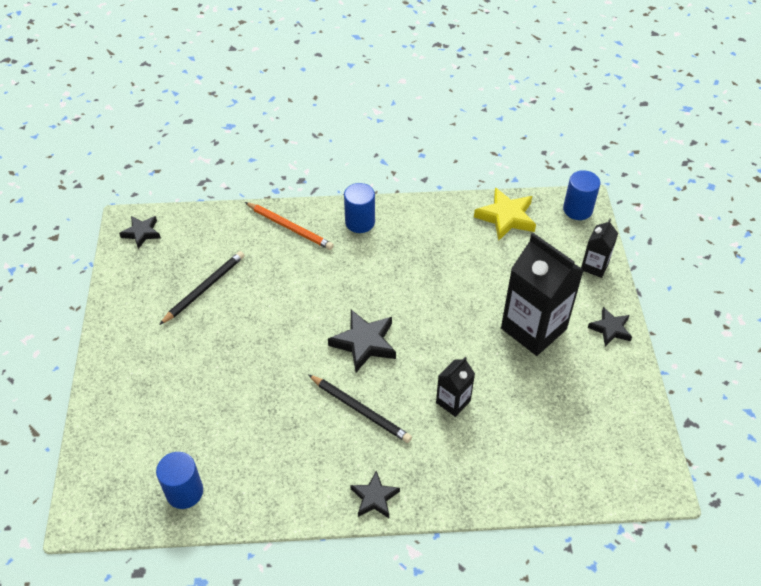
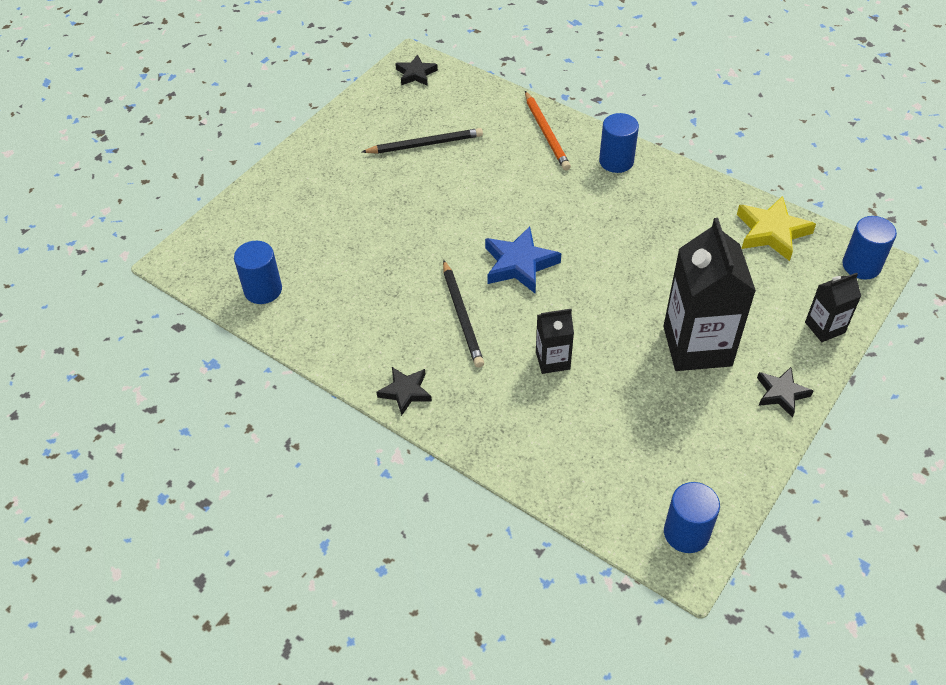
camera: 40 degrees right, 0 degrees up
black star [328,310,396,372] -> blue star [485,226,561,293]
none -> blue cylinder [664,482,720,553]

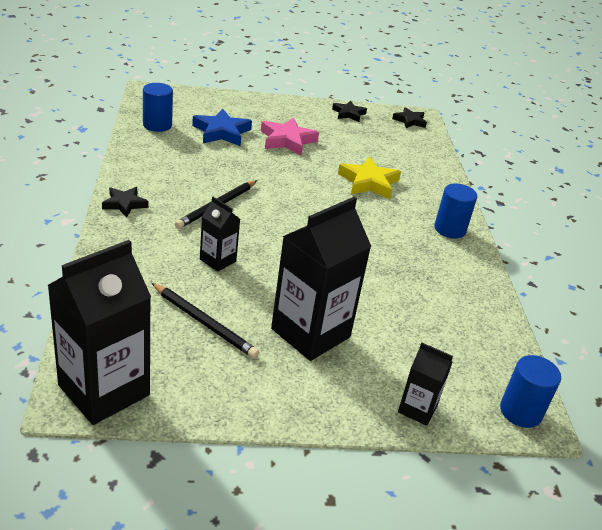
camera: 45 degrees right, 15 degrees down
black pencil [362,128,483,154] -> black pencil moved to [152,283,259,358]
blue star [485,226,561,293] -> blue star moved to [192,109,252,146]
orange pencil [525,91,571,171] -> none
blue cylinder [664,482,720,553] -> black carton [47,240,151,425]
yellow star [737,196,816,261] -> yellow star moved to [338,156,401,199]
black star [757,367,813,417] -> black star moved to [332,100,367,122]
none -> pink star [261,117,319,156]

